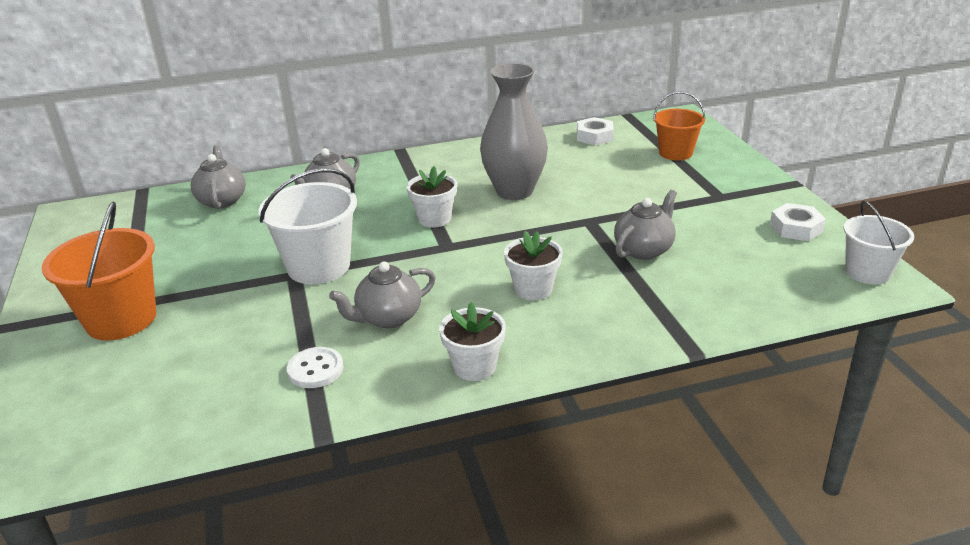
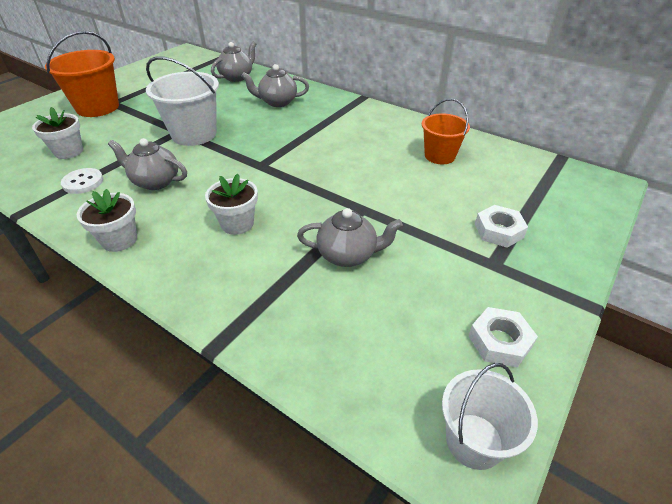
camera: 50 degrees right, 10 degrees up
white flower pot [407,166,457,228] -> white flower pot moved to [32,107,83,159]
grey vase [480,63,548,200] -> none
white nut [577,117,614,145] -> white nut moved to [475,205,528,248]
orange bucket [653,91,705,160] -> orange bucket moved to [422,99,470,164]

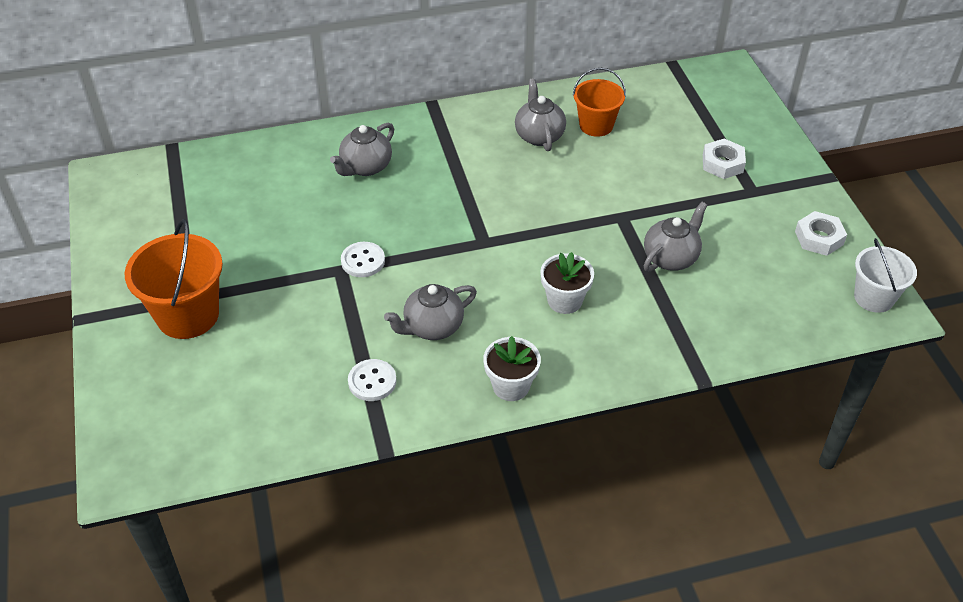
camera: 50 degrees left, 5 degrees up
white flower pot [32,107,83,159] -> none
white bucket [146,56,219,146] -> white button [341,242,385,277]
grey teapot [211,41,256,82] -> grey teapot moved to [515,78,566,151]

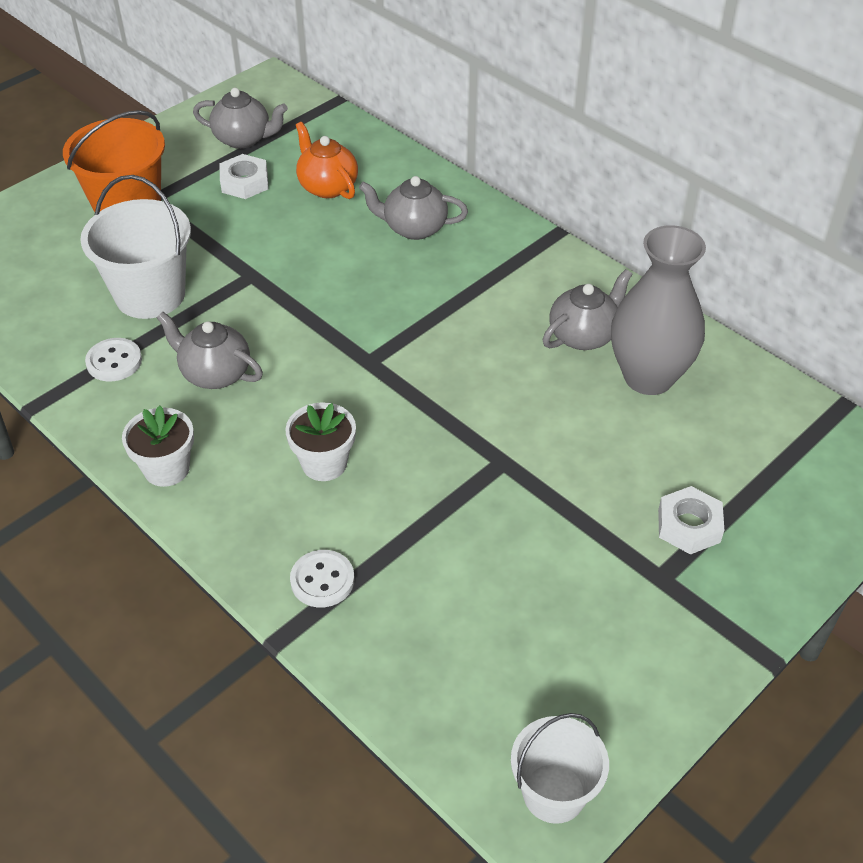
camera: 60 degrees right, 0 degrees up
white button [341,242,385,277] -> white button moved to [290,550,354,607]
orange bucket [573,68,626,137] -> grey vase [611,225,706,395]
grey teapot [644,202,707,272] -> grey teapot moved to [193,88,288,149]
white nut [795,211,847,256] -> white nut moved to [220,154,268,199]
none -> white bucket [80,175,191,319]
none -> orange teapot [296,122,358,199]

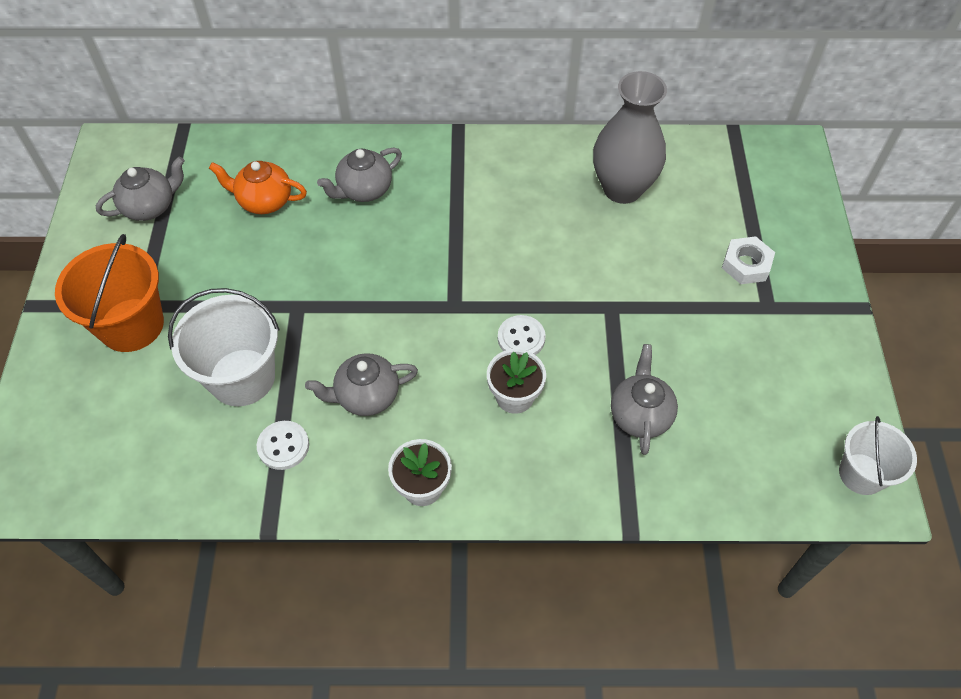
camera: 45 degrees left, 10 degrees up
white nut [220,154,268,199] -> none
white button [290,550,354,607] -> white button moved to [498,315,546,355]
grey teapot [542,269,632,350] -> grey teapot moved to [611,344,678,455]

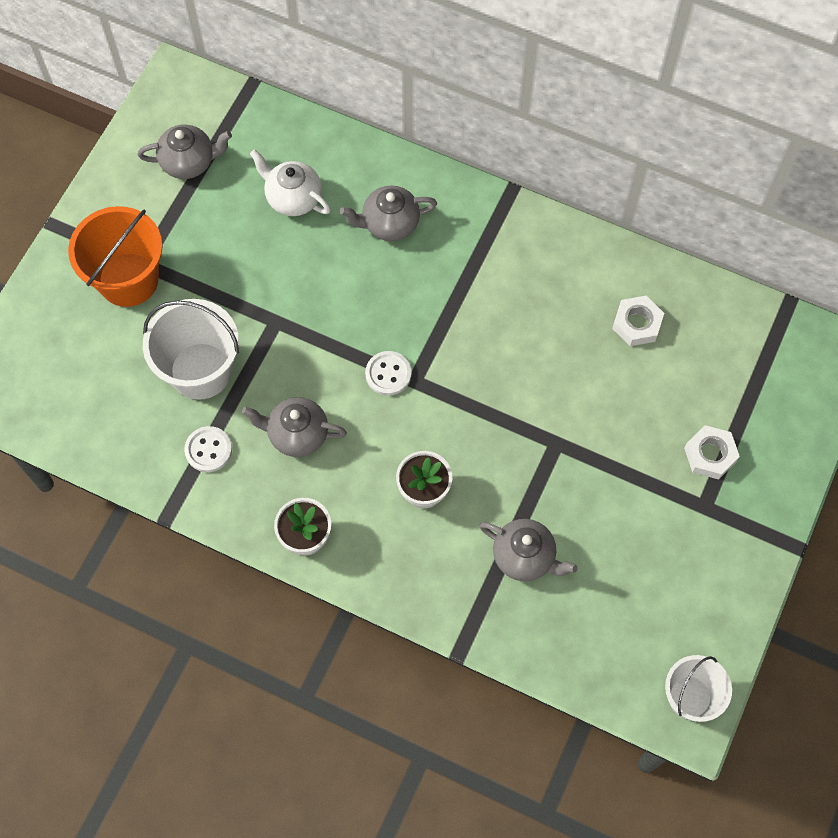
camera: 25 degrees right, 10 degrees up
orange teapot [209,161,307,214] -> white teapot [250,149,331,216]
white button [498,315,546,355] -> white button moved to [365,351,411,396]
grey vase [593,71,667,204] -> white nut [612,296,664,346]
grey teapot [611,344,678,455] -> grey teapot turned 90 degrees clockwise [479,519,578,581]

